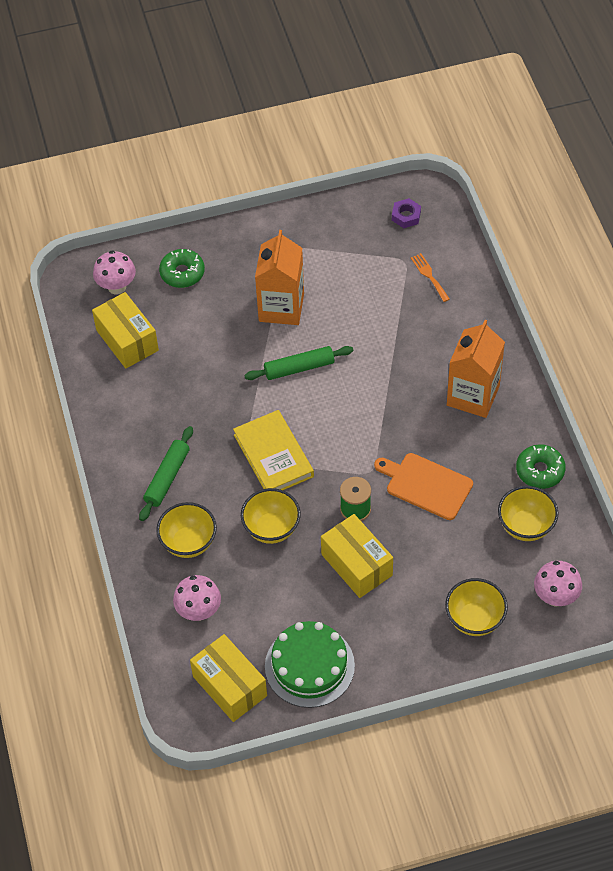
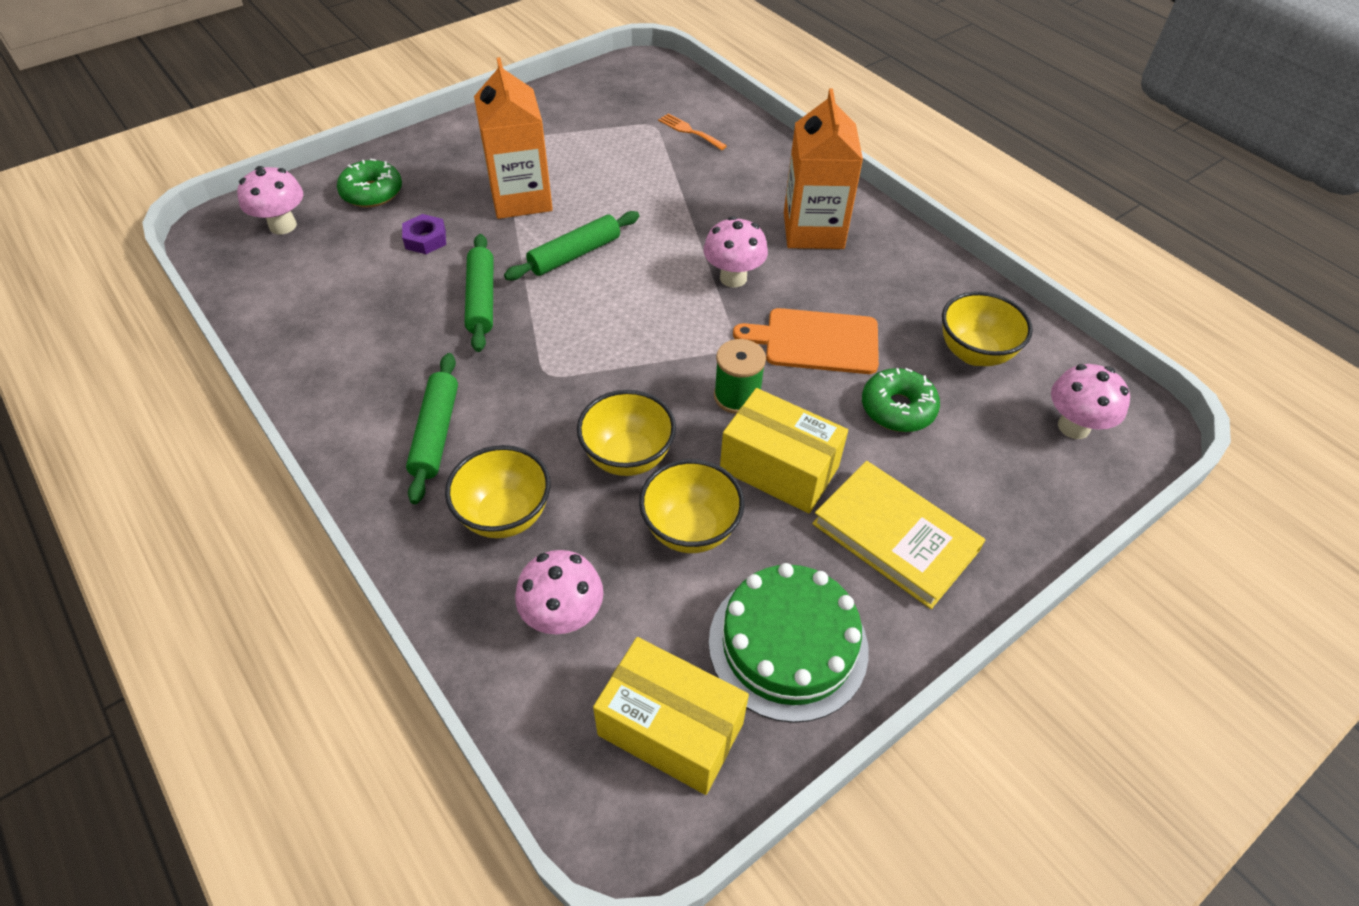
camera: 25 degrees left, 5 degrees down
yellow box [92,292,159,369] -> none
yellow book [233,410,314,490] -> yellow book moved to [812,461,985,609]
purple nut [392,198,421,228] -> purple nut moved to [402,214,446,254]
yellow bowl [445,578,508,636] -> yellow bowl moved to [639,459,745,553]
green donut [516,444,566,489] -> green donut moved to [862,368,940,432]
none -> green rolling pin [465,234,493,352]
none -> pink mushroom [704,216,768,288]

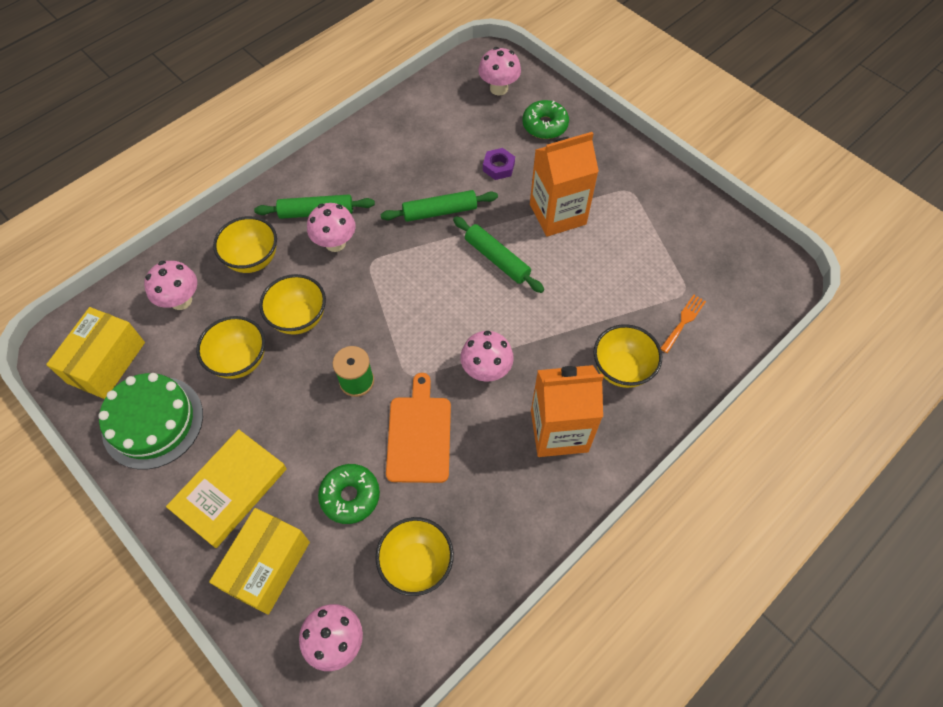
camera: 85 degrees right, 10 degrees up
yellow box [720,388,848,513] -> yellow box moved to [209,508,310,615]
none -> pink mushroom [307,203,356,252]
none -> yellow bowl [594,324,662,388]

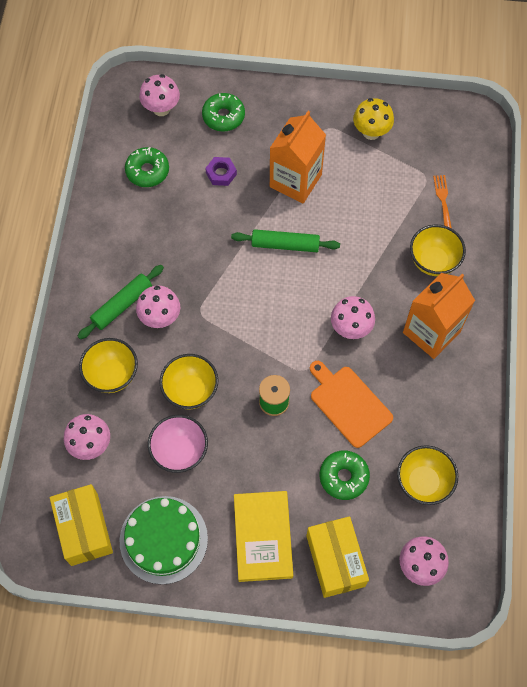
camera: 40 degrees left, 5 degrees up
yellow bowl [196,316,265,379] -> pink bowl [148,415,208,473]
green rolling pin [380,190,498,222] -> none
none -> green donut [125,147,169,187]
none -> yellow mushroom [353,98,394,140]

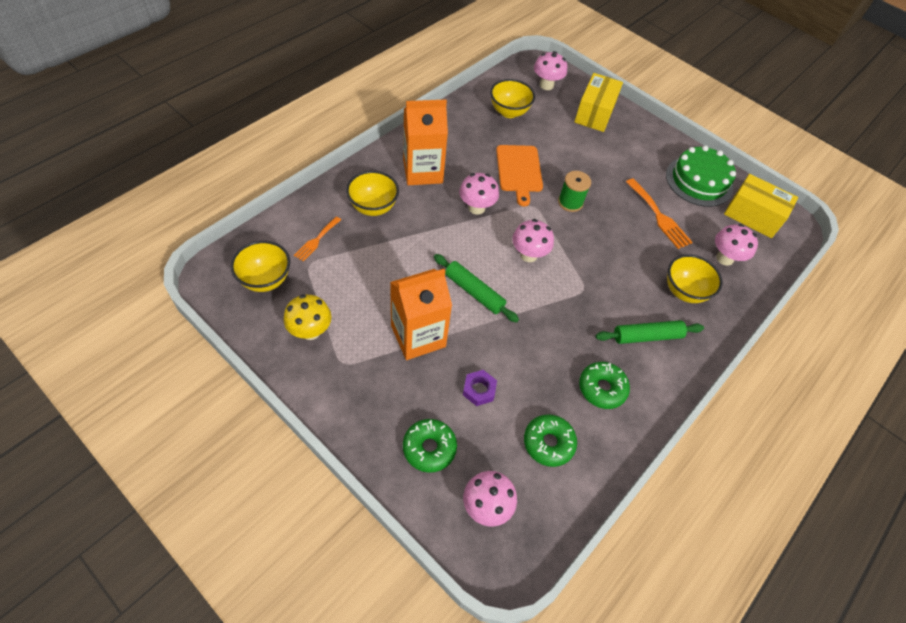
camera: 150 degrees left, 10 degrees down
yellow box [50,484,113,566] -> yellow box turned 75 degrees counterclockwise [724,174,798,238]
pink mushroom [136,286,180,328] -> pink mushroom moved to [512,219,554,262]
pink bowl [148,415,208,473] -> orange fork [626,178,693,249]
yellow bowl [159,354,218,409] -> yellow bowl moved to [231,241,290,292]
yellow book [234,491,293,582] -> none
green donut [320,451,370,500] -> green donut moved to [579,362,630,409]

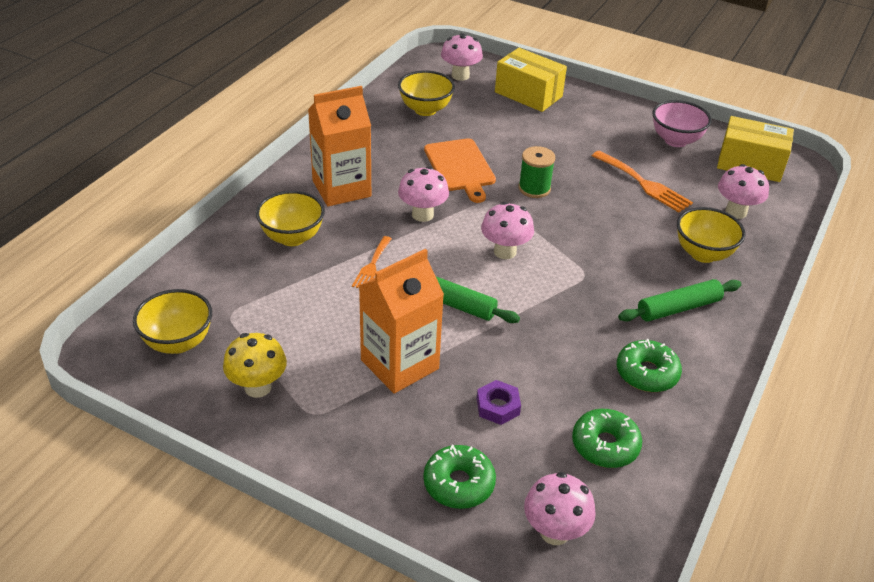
camera: 10 degrees left, 15 degrees down
orange fork [294,217,341,261] -> orange fork moved to [352,236,392,288]
yellow box [574,73,623,132] -> yellow box turned 60 degrees counterclockwise [495,48,567,112]
green cake [666,145,736,207] -> pink bowl [652,100,712,147]

